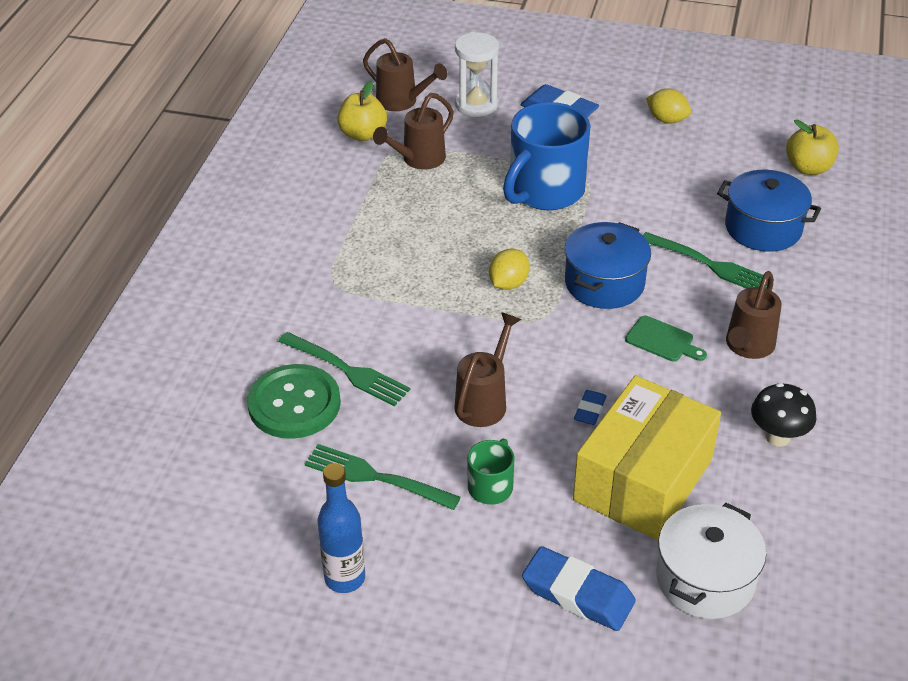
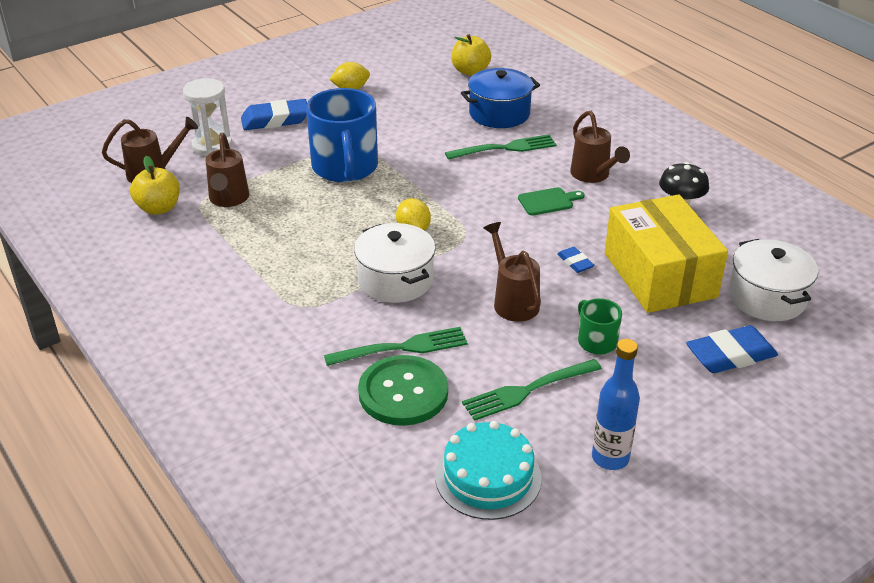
camera: 50 degrees left, 5 degrees down
blue pot [565,222,651,309] -> none
none -> white pot [354,223,436,303]
none -> turquoise cake [435,421,542,520]

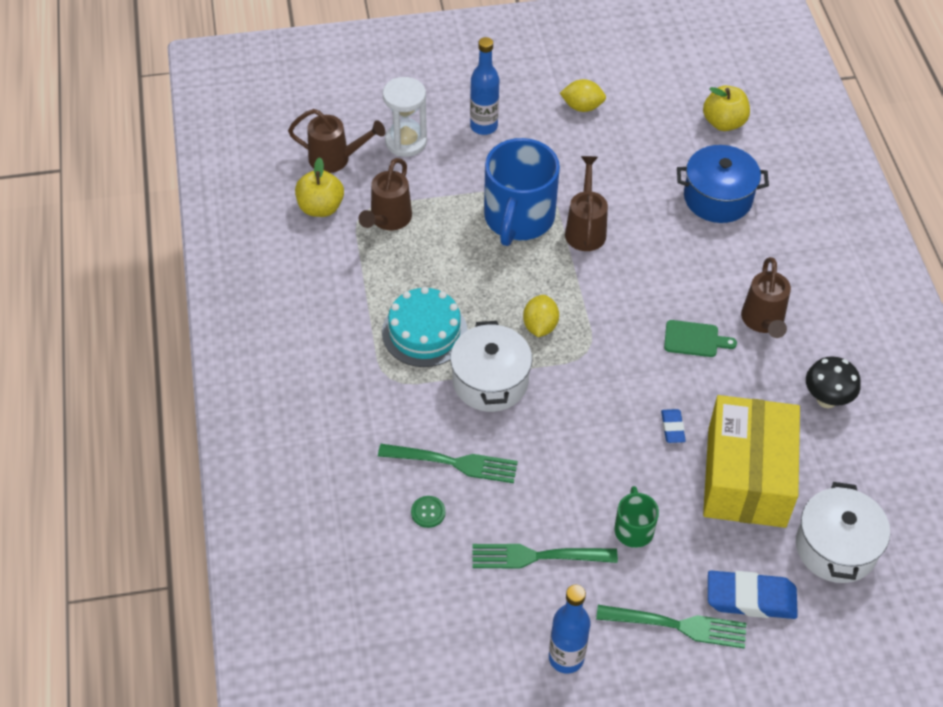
camera: 25 degrees right, 15 degrees up
blue eraser [241,99,307,130] -> blue bottle [470,37,499,135]
green button [358,355,448,426] -> green button [411,496,446,528], size x0.40
turquoise cake [435,421,542,520] -> turquoise cake moved to [382,287,468,367]
green fork [445,134,557,160] -> green fork moved to [596,605,746,649]
brown watering can [484,222,541,322] -> brown watering can moved to [565,156,608,251]

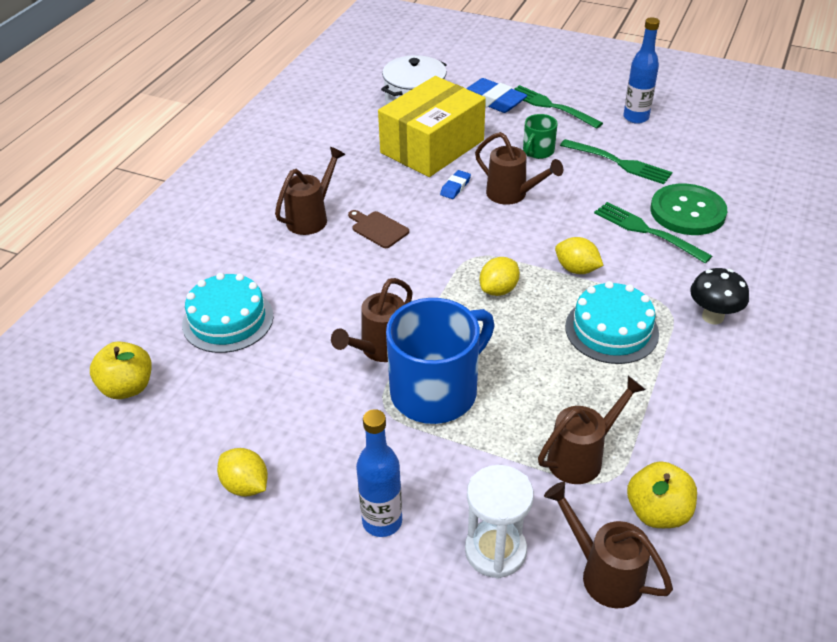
camera: 145 degrees left, 10 degrees down
green button [411,496,446,528] -> green button [650,183,727,235], size x2.48
white pot [450,321,532,412] -> yellow lemon [555,237,604,274]
green cutting board [664,320,737,357] -> brown cutting board [348,210,409,248]
blue pot [677,145,769,223] -> turquoise cake [182,273,273,353]
black mushroom [806,356,861,408] -> black mushroom moved to [690,268,749,324]
none -> brown watering can [475,132,563,205]

